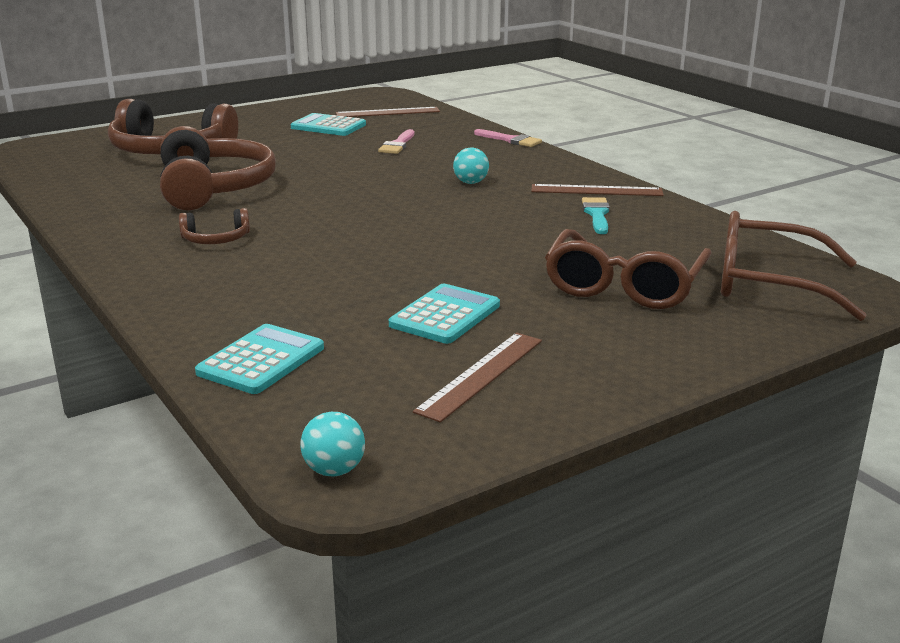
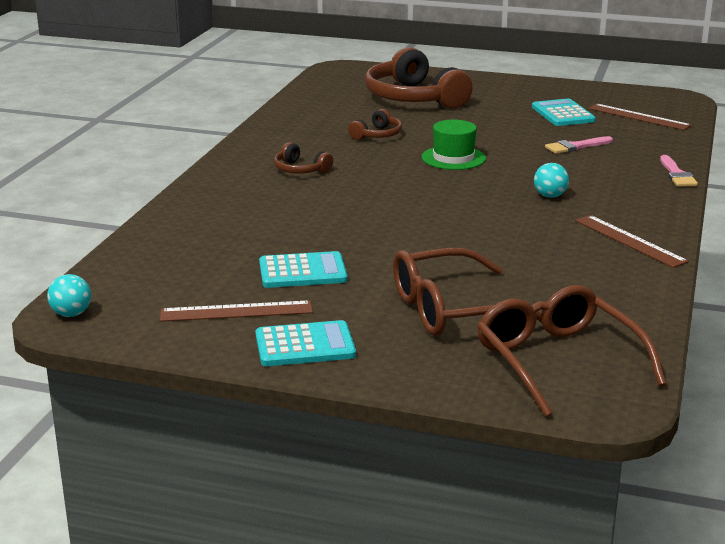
camera: 50 degrees right, 0 degrees up
brown headphones [160,126,276,210] -> brown headphones [348,109,402,140], size x0.46
turquoise calculator [195,324,324,394] -> turquoise calculator moved to [255,320,356,366]
turquoise brush [582,197,610,234] -> none
none -> green hat [421,120,486,170]

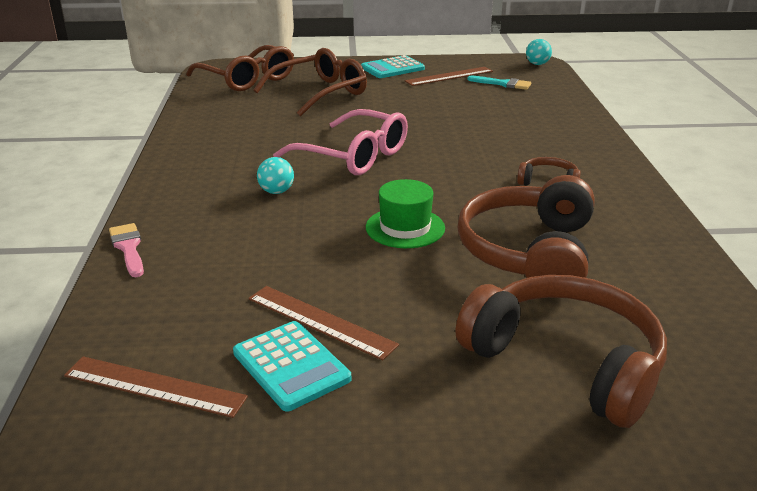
camera: 160 degrees right, 5 degrees up
turquoise calculator [259,251,348,288] -> none
brown headphones [348,109,402,140] -> brown headphones [458,175,594,278], size x2.18
pink brush [545,136,613,154] -> none
brown ruler [575,215,689,268] -> brown ruler moved to [248,286,399,360]
none -> pink glasses [273,109,408,175]
none -> turquoise brush [467,76,531,90]

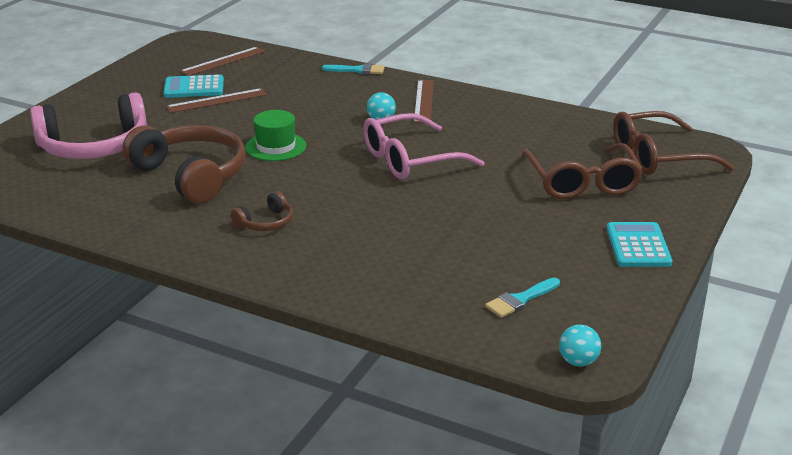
camera: 120 degrees right, 0 degrees up
pink brush [109,223,144,277] -> turquoise brush [322,63,385,74]
brown ruler [405,67,493,86] -> brown ruler moved to [414,80,434,123]
brown headphones [455,275,667,428] -> pink headphones [30,92,147,159]

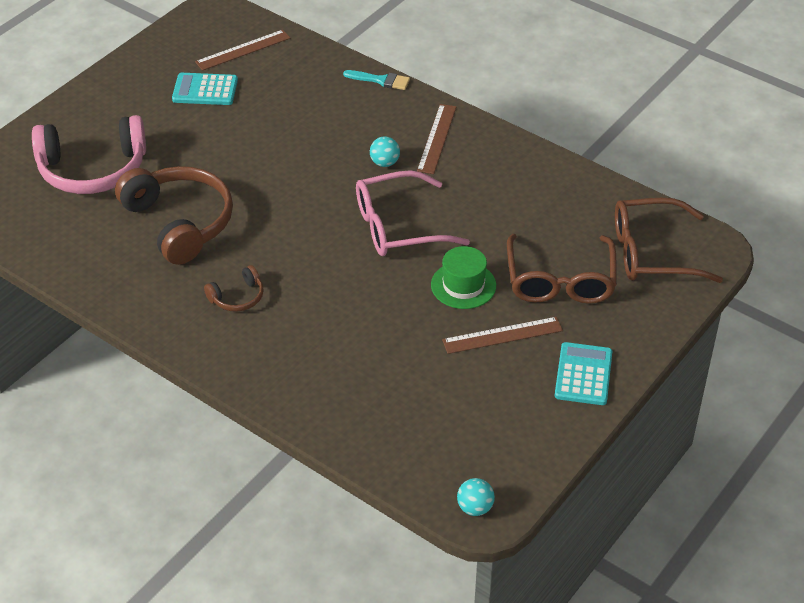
camera: 10 degrees right, 15 degrees up
brown ruler [166,88,267,113] -> brown ruler moved to [442,317,563,354]
green hat [245,110,306,161] -> green hat moved to [431,246,496,309]
turquoise brush [485,278,560,318] -> none

